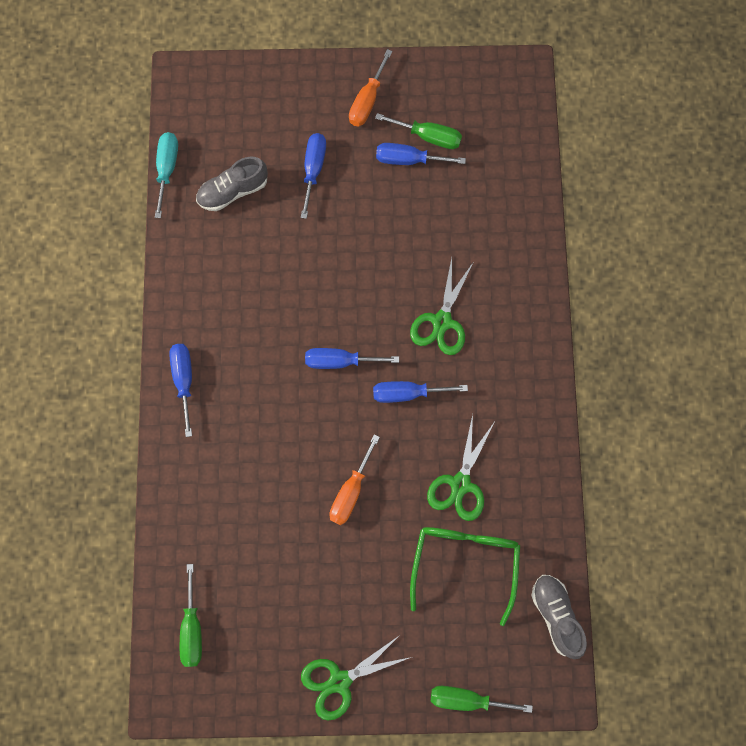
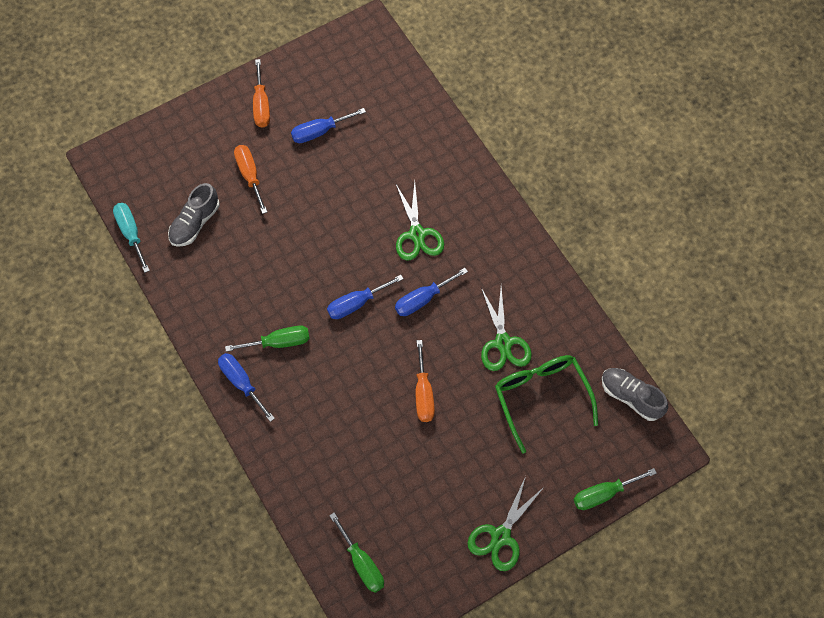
camera: 30 degrees left, 10 degrees down
blue screwdriver [301,133,326,219] -> orange screwdriver [234,145,267,214]
green screwdriver [375,113,462,149] -> green screwdriver moved to [225,326,310,352]

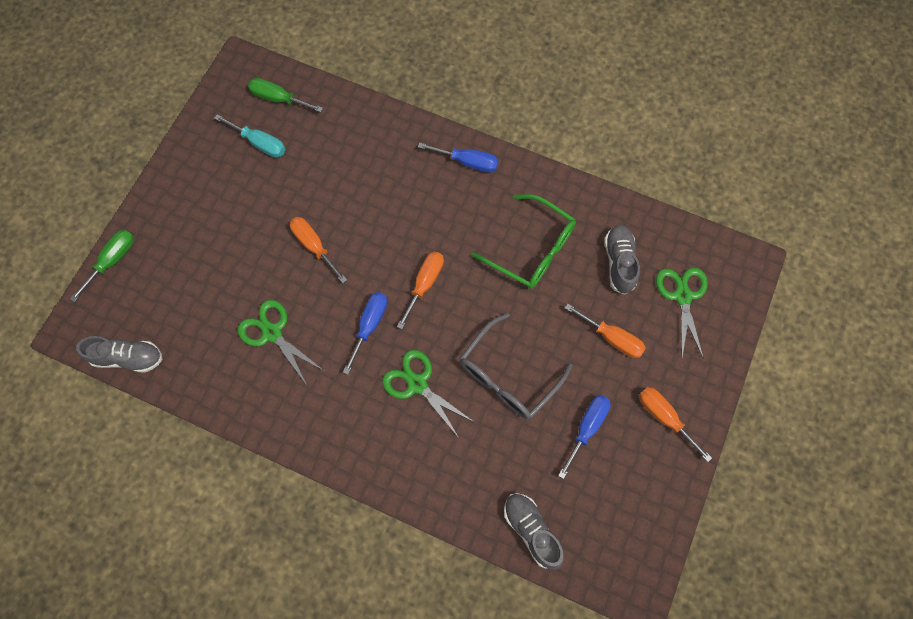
camera: 145 degrees right, 5 degrees up
turquoise screwdriver [113,203,150,273] -> turquoise screwdriver moved to [214,114,285,158]
green screwdriver [225,326,310,352] -> none
blue screwdriver [327,275,404,319] -> orange screwdriver [397,251,444,329]
green scissors [467,476,545,571] -> green scissors moved to [656,268,708,359]
green glasses [495,355,598,453] -> green glasses moved to [471,194,576,289]
none -> grey glasses [460,313,572,419]
none -> grey shoe [504,493,564,569]

